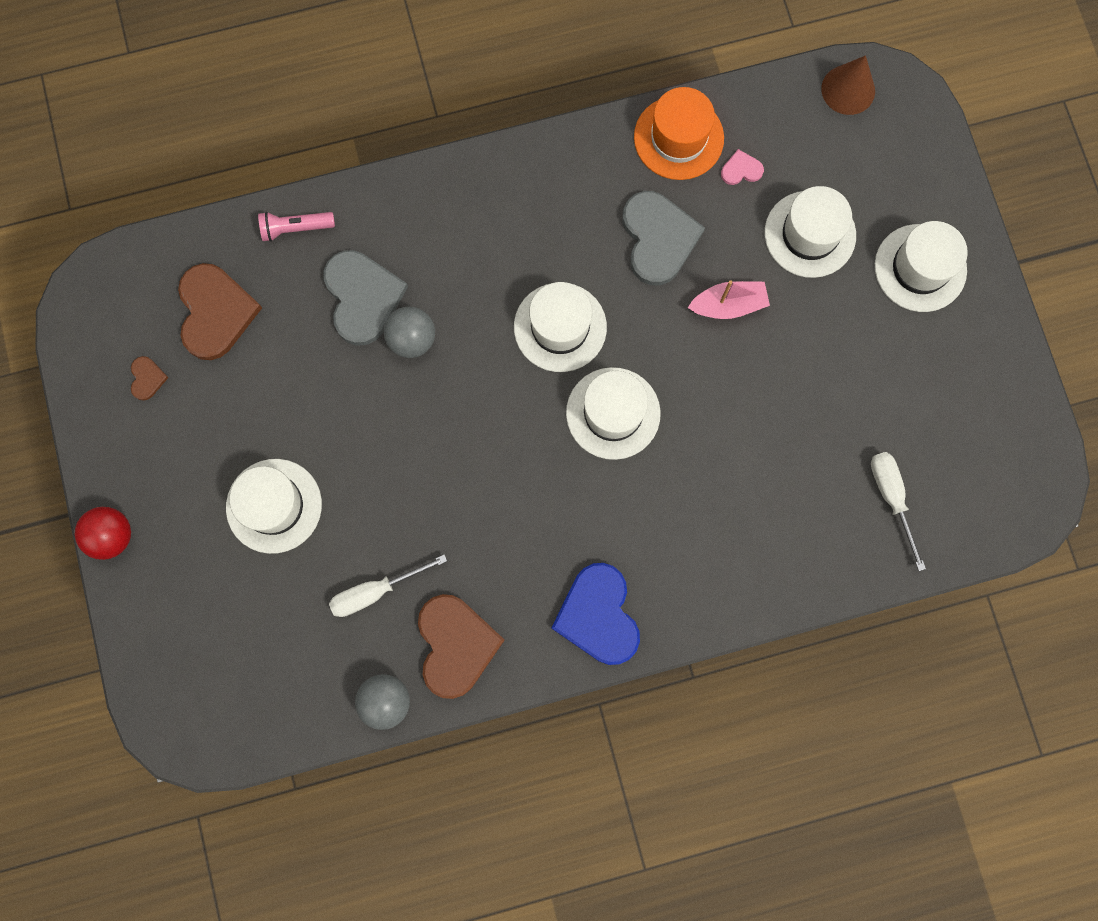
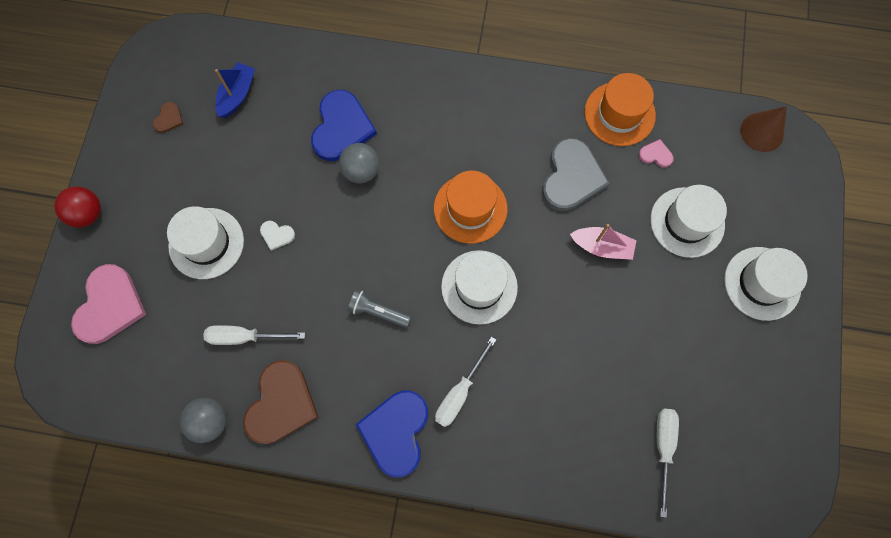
camera: 25 degrees right, 5 degrees down
brown heart [178,263,262,360] -> blue boat [215,62,255,118]
pink flashlight [258,212,335,242] -> none
grey heart [323,250,408,346] -> blue heart [311,90,377,161]
white hat [514,282,607,372] -> orange hat [434,171,508,244]
none -> pink heart [71,264,146,344]
none -> white heart [260,221,295,251]
none -> grey flashlight [348,289,411,328]
none -> white screwdriver [435,337,496,427]

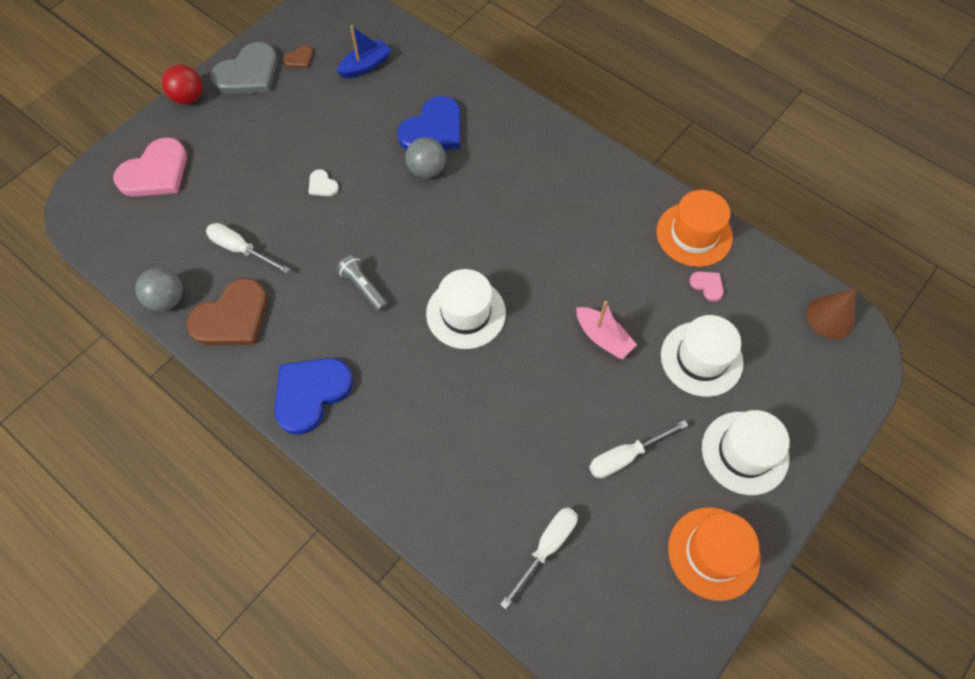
camera: 30 degrees right, 10 degrees down
white hat [167,206,244,279] -> none
orange hat [434,171,508,244] -> orange hat moved to [668,507,761,601]
white screwdriver [435,337,496,427] -> white screwdriver moved to [589,420,688,478]
grey heart [542,138,610,211] -> grey heart moved to [210,42,278,94]

